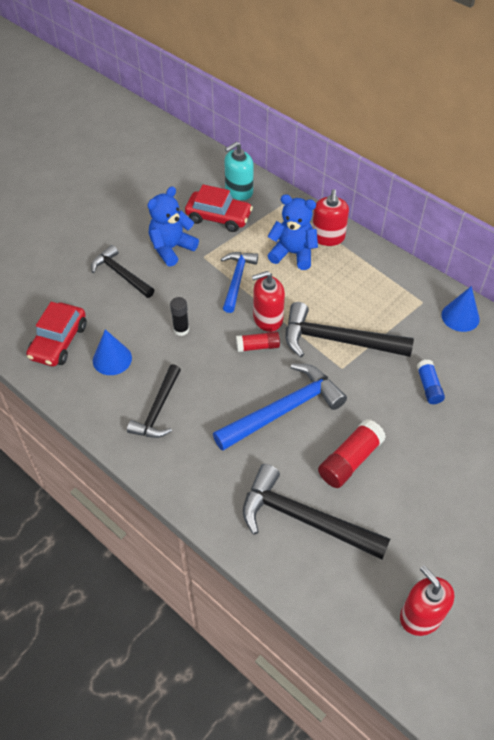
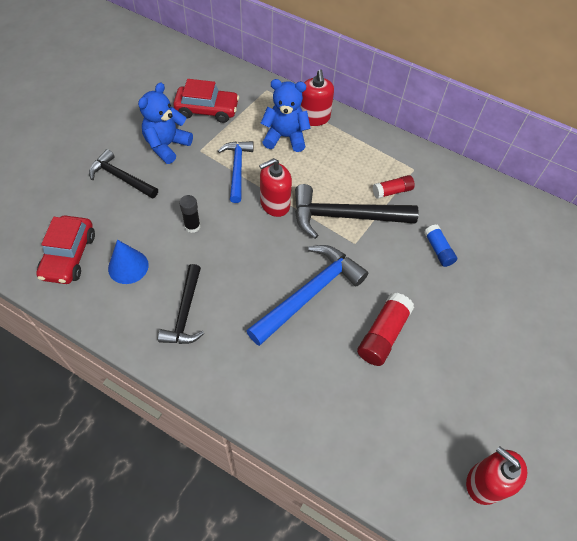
camera: 15 degrees left, 5 degrees up
turquoise soap dispenser [224,142,254,200] -> none
red glue stick [236,331,280,352] -> red glue stick moved to [373,175,415,199]
black hammer [243,464,390,560] -> none
blue cone [442,286,480,332] -> none

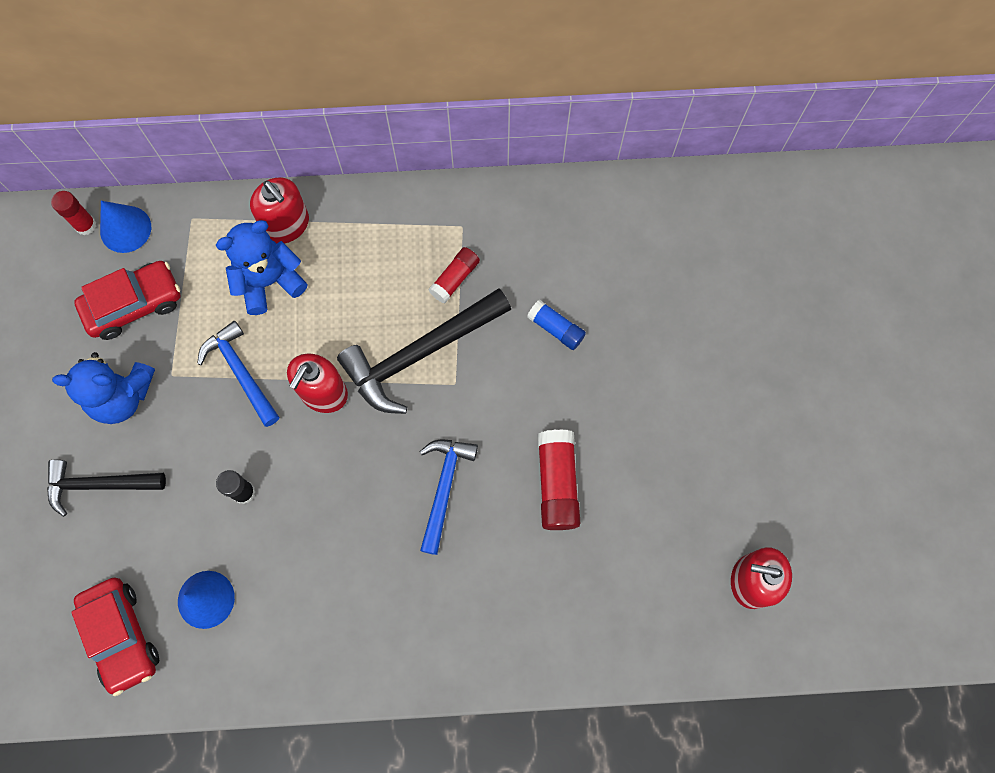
camera: 30 degrees left, 15 degrees up
blue teddy bear [138,83,193,164] -> blue teddy bear turned 90 degrees counterclockwise [52,352,155,424]
black hammer [158,264,204,344] -> none
blue hammer [246,245,368,346] -> blue hammer [419,440,478,555], size x0.64
none -> red glue stick [51,191,96,235]
none -> blue cone [100,201,151,253]

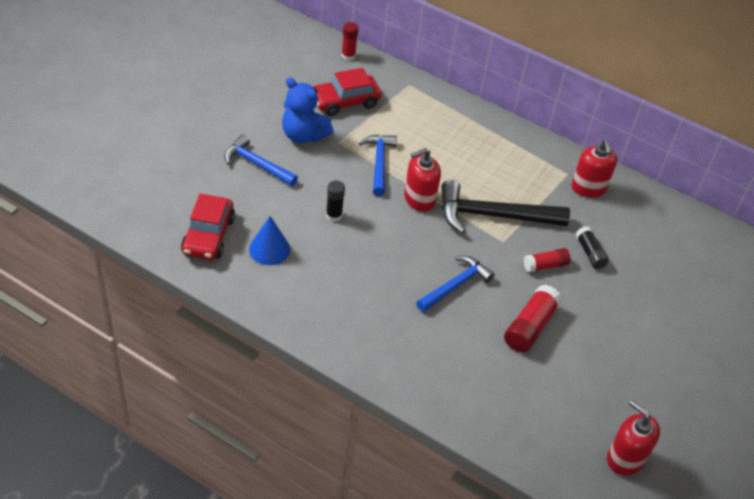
camera: 30 degrees right, 25 degrees down
black hammer [47,460,166,517] -> blue hammer [224,134,298,186]
red car [74,261,181,340] -> red car turned 150 degrees clockwise [313,68,381,116]
blue cone [100,201,151,253] -> none
blue teddy bear [216,220,307,315] -> none
red soap dispenser [250,177,309,244] -> red soap dispenser moved to [572,139,617,198]
red glue stick [428,247,480,303] -> red glue stick moved to [524,248,571,272]
blue glue stick [527,299,586,350] -> black glue stick [576,226,609,269]

